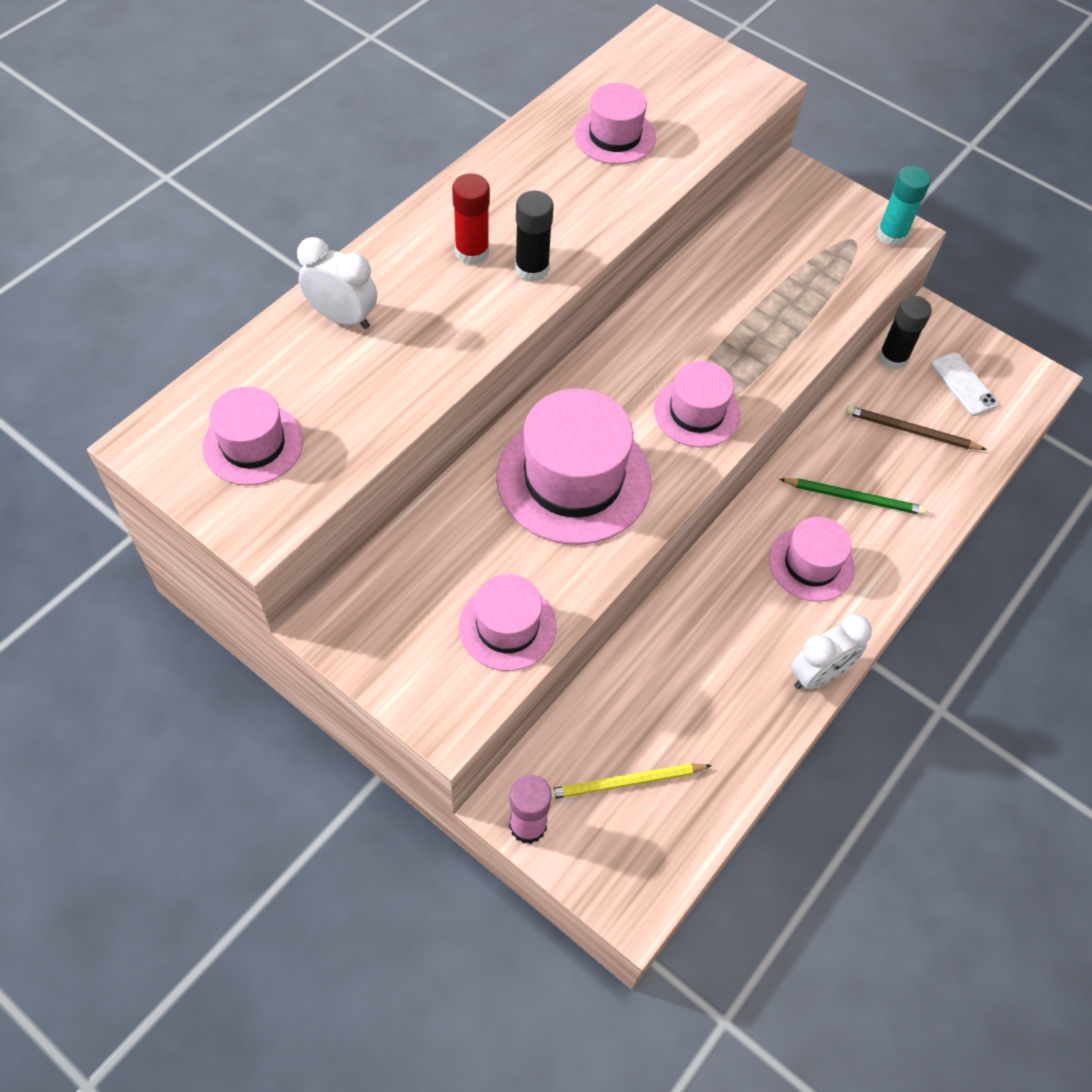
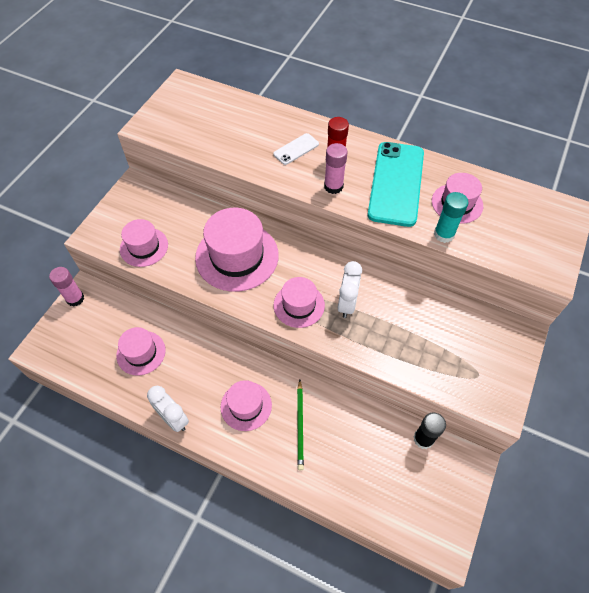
camera: 80 degrees right, 0 degrees up
pink hat [202,387,303,485] -> pink hat moved to [116,327,166,375]
white clock [297,237,377,329] -> white clock moved to [338,261,362,318]
black glue stick [515,191,554,282] -> pink glue stick [324,143,348,194]
yellow pencil [551,763,712,799] -> none
brown pencil [846,406,987,450] -> none
turquoise glue stick [877,166,931,247] -> turquoise glue stick moved to [434,192,468,243]
white phone [931,353,998,416] -> white phone moved to [273,133,319,165]
none -> turquoise phone [367,142,424,227]

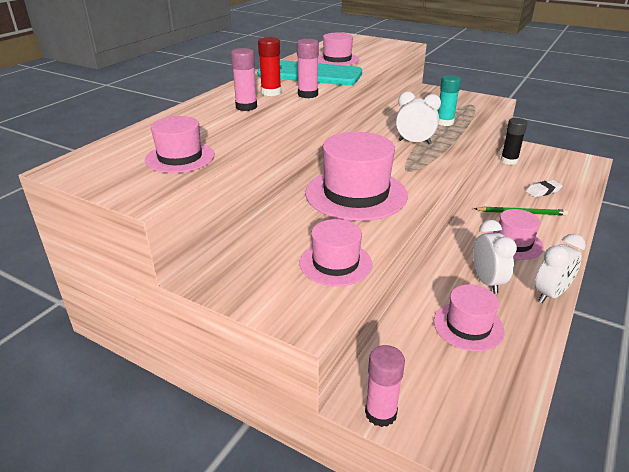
camera: 85 degrees left, 25 degrees down
white phone [273,133,319,165] -> pink glue stick [231,48,257,111]
pink hat [274,277,325,328] -> pink hat moved to [145,116,215,173]
turquoise glue stick [434,192,468,243] -> turquoise glue stick moved to [438,75,461,126]
none -> white clock [473,220,517,294]
none -> white eraser [526,180,563,197]

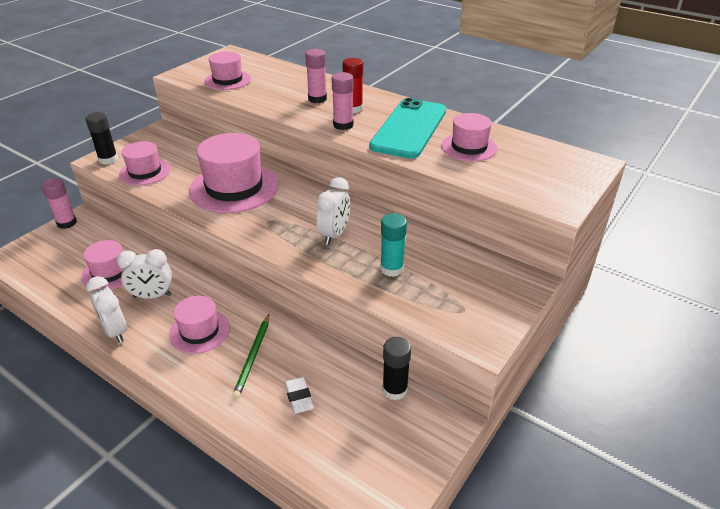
camera: 95 degrees right, 5 degrees up
none -> black glue stick [85,112,118,165]

